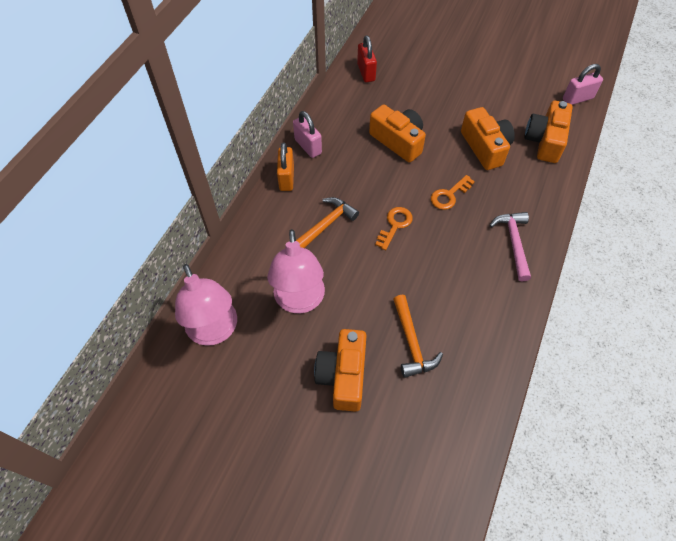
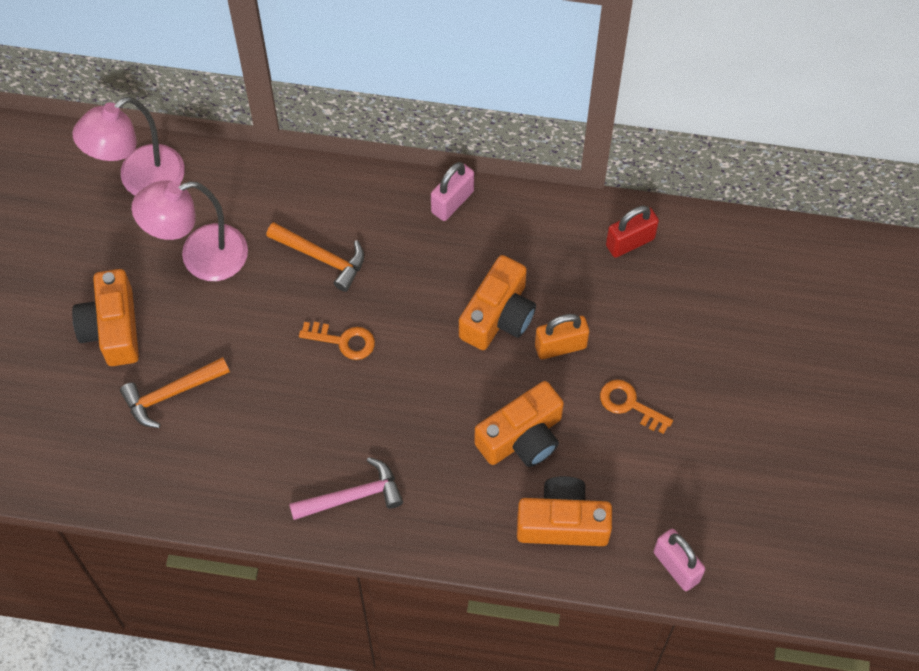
camera: 75 degrees right, 5 degrees up
orange padlock [277,142,294,191] -> orange padlock moved to [535,314,589,359]
orange camera [314,329,366,412] -> orange camera turned 90 degrees counterclockwise [72,269,139,366]
orange key [431,175,475,210] -> orange key moved to [600,380,673,434]

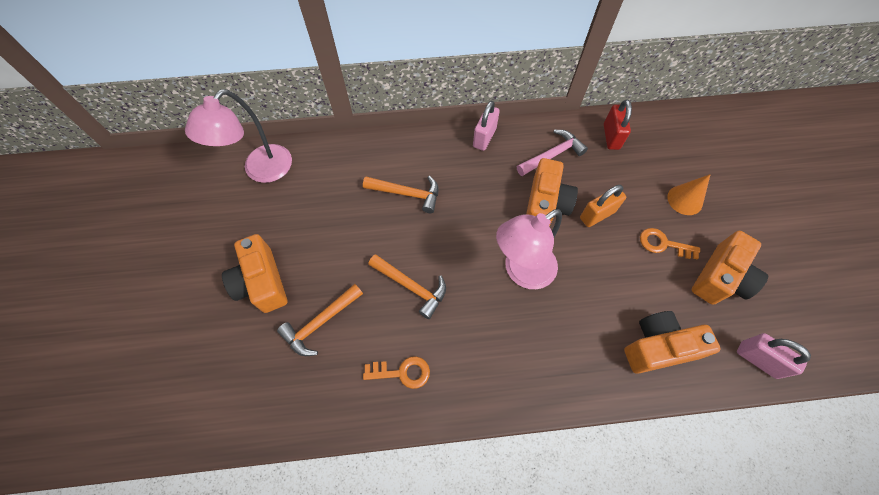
camera: 15 degrees left, 0 degrees up
pink lamp [132,180,248,281] -> pink lamp moved to [496,209,562,289]
pink hammer [289,457,403,520] -> pink hammer moved to [517,130,588,176]
orange key [299,322,375,360] -> orange key moved to [363,356,430,389]
orange camera [474,381,564,467] -> orange camera moved to [691,231,768,305]
red padlock [606,206,659,258] -> red padlock turned 45 degrees counterclockwise [604,100,632,150]
none -> orange hammer [368,254,446,319]
none -> orange cone [667,174,711,215]

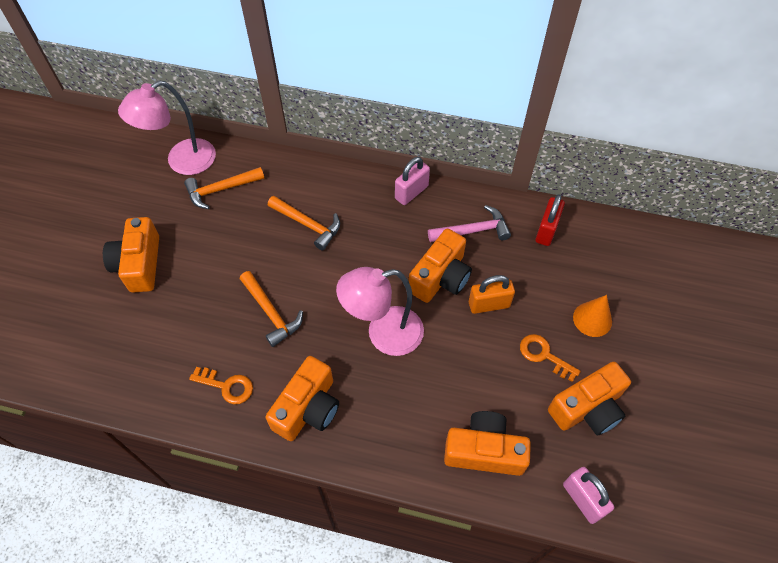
camera: 20 degrees right, 5 degrees down
orange hammer [277,284,363,356] -> orange hammer moved to [184,167,265,209]
none -> orange camera [266,356,339,441]

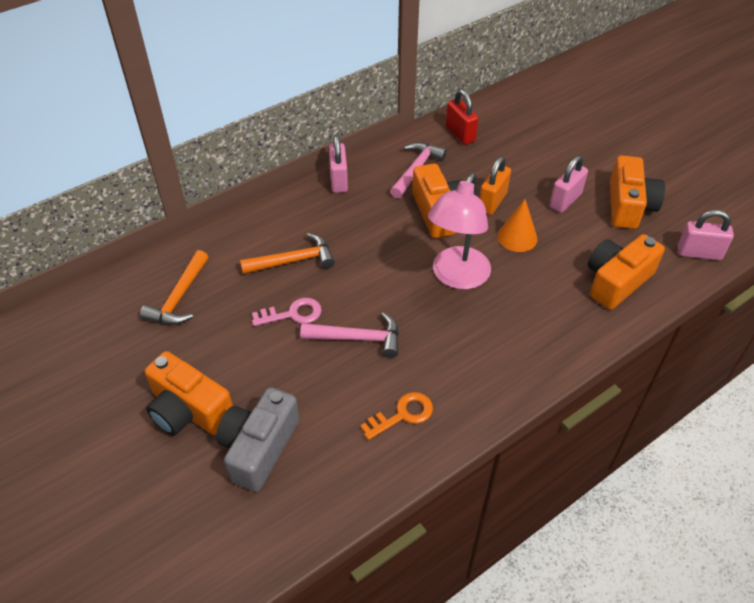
camera: 50 degrees left, 10 degrees down
pink lamp [118,80,216,175] -> none
orange hammer [240,271,303,347] -> pink hammer [300,312,399,358]
orange camera [266,356,339,441] -> none
orange key [520,334,581,382] -> pink padlock [550,156,588,213]
orange cone [573,295,612,337] -> orange cone moved to [497,199,537,252]
none -> grey camera [216,387,299,492]
none -> pink key [252,298,322,326]

